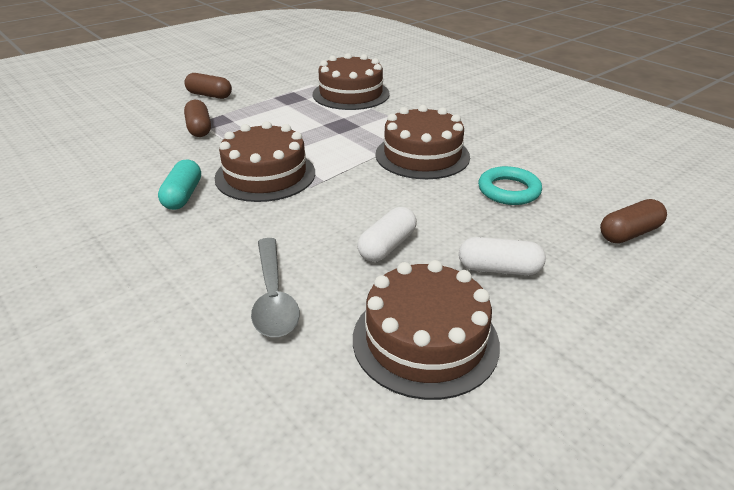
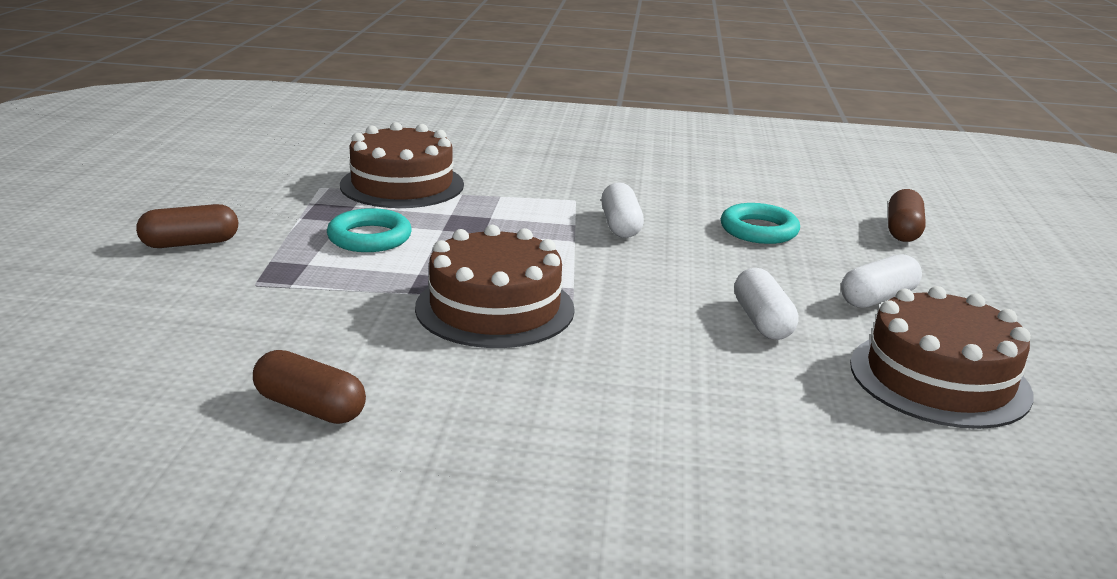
camera: 45 degrees left, 10 degrees down
turquoise capsule [158,159,201,210] -> none
brown capsule [184,100,211,137] -> brown capsule moved to [253,350,366,424]
grey spoon [251,238,300,337] -> none
brown cake [375,105,470,179] -> white capsule [601,182,644,238]
none -> turquoise ring [327,208,412,252]

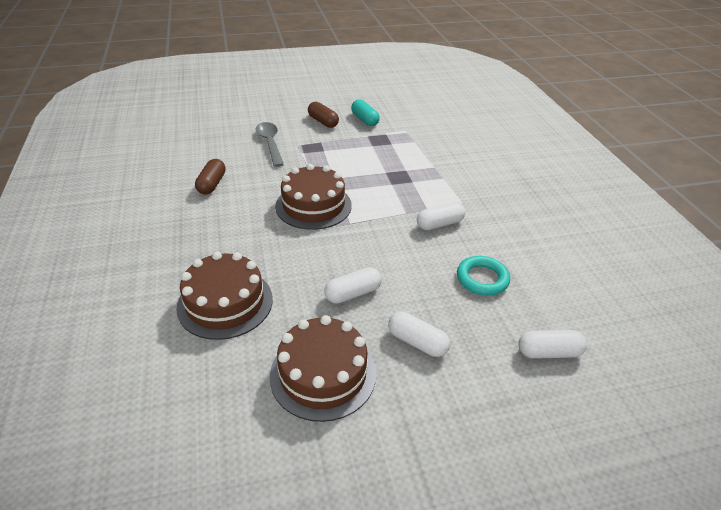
camera: 70 degrees right, 15 degrees up
turquoise ring [327,208,412,252] -> none
brown cake [340,122,464,208] -> brown cake moved to [176,252,273,340]
brown capsule [888,189,926,242] -> white capsule [518,330,587,359]
none -> grey spoon [256,122,284,167]
none -> turquoise capsule [351,99,380,126]

